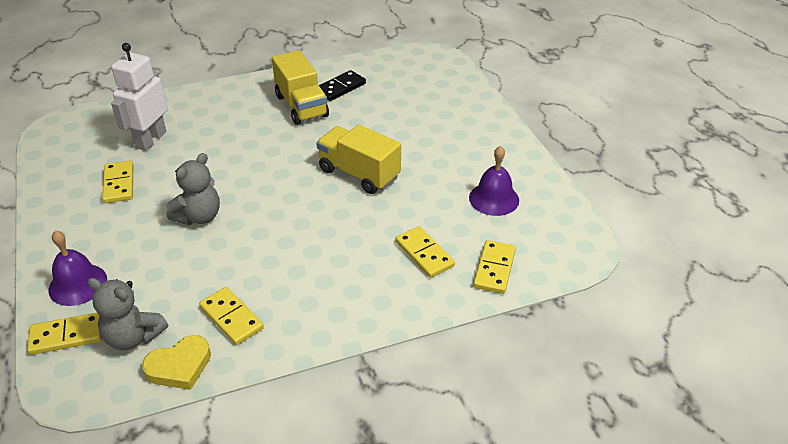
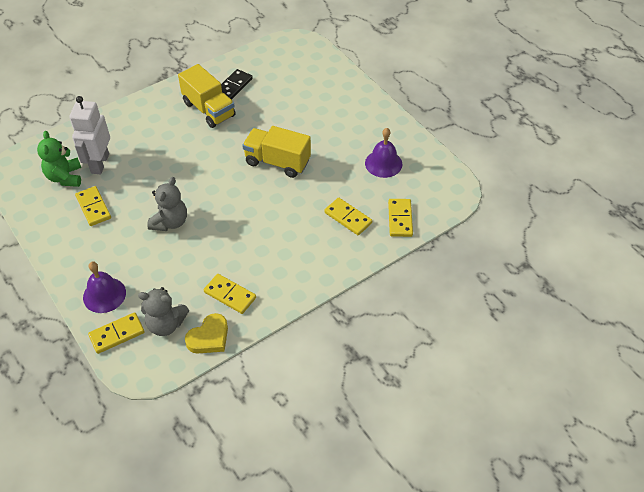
camera: 15 degrees left, 10 degrees up
none -> green teddy bear [37,131,81,187]

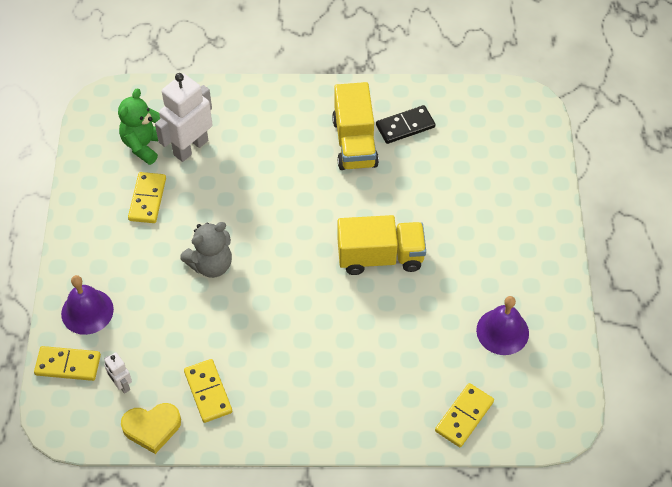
camera: 35 degrees right, 5 degrees up
grey teddy bear [138,287,189,336] -> white robot [104,352,132,394]
yellow truck [242,126,311,178] -> yellow truck turned 120 degrees clockwise [338,215,426,275]
yellow domino [324,198,372,235] -> none

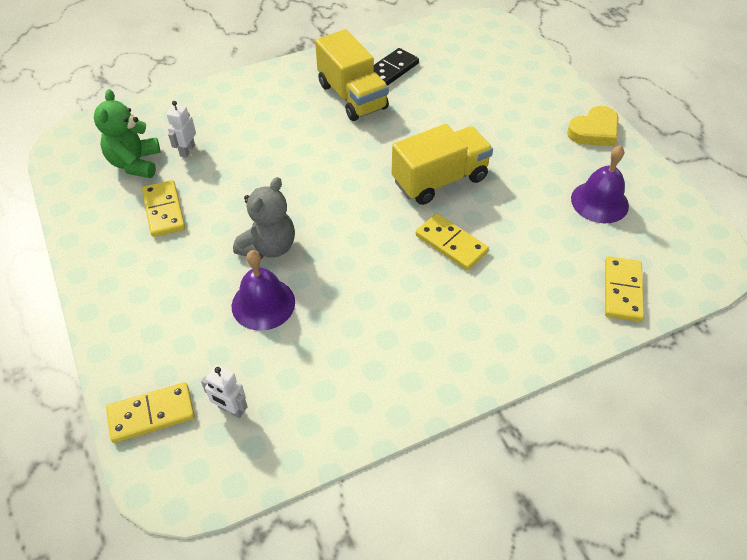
camera: 25 degrees left, 5 degrees down
purple bell [61,275,114,335] -> purple bell moved to [232,250,295,331]
yellow heart [121,403,181,454] -> yellow heart moved to [567,106,619,146]
white robot [155,73,213,162] -> white robot [167,101,196,158], size x0.49
yellow domino [184,359,232,423] -> yellow domino moved to [416,213,489,270]

